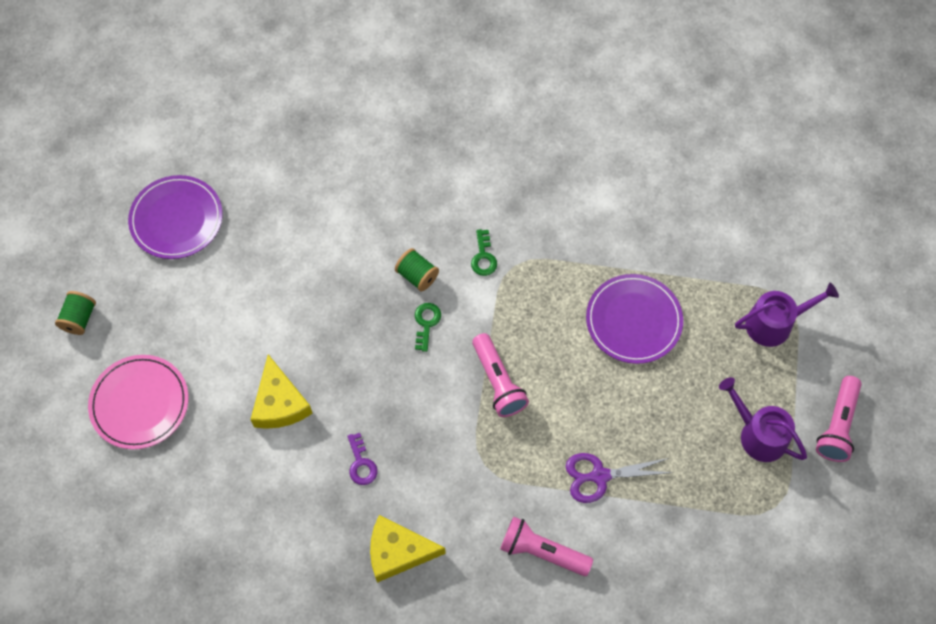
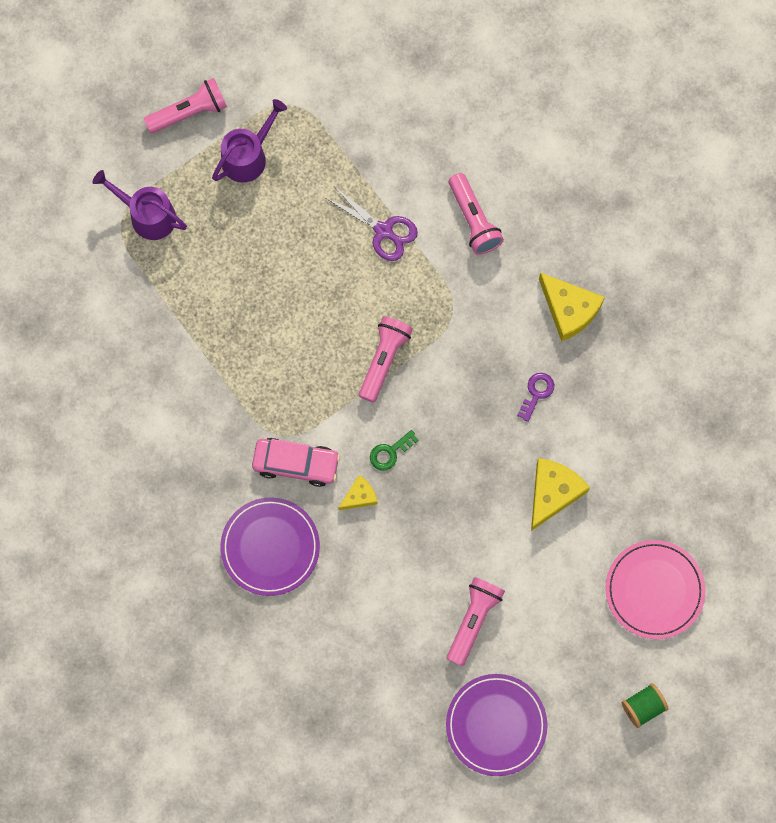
camera: 135 degrees left, 10 degrees up
green spool [395,248,439,292] -> yellow cheese [338,475,378,510]
green key [471,229,497,276] -> pink car [252,438,340,487]
purple plate [586,274,683,364] -> purple plate moved to [220,497,320,596]
purple watering can [719,377,807,462] -> purple watering can turned 135 degrees counterclockwise [212,99,287,183]
none -> pink flashlight [447,577,505,666]

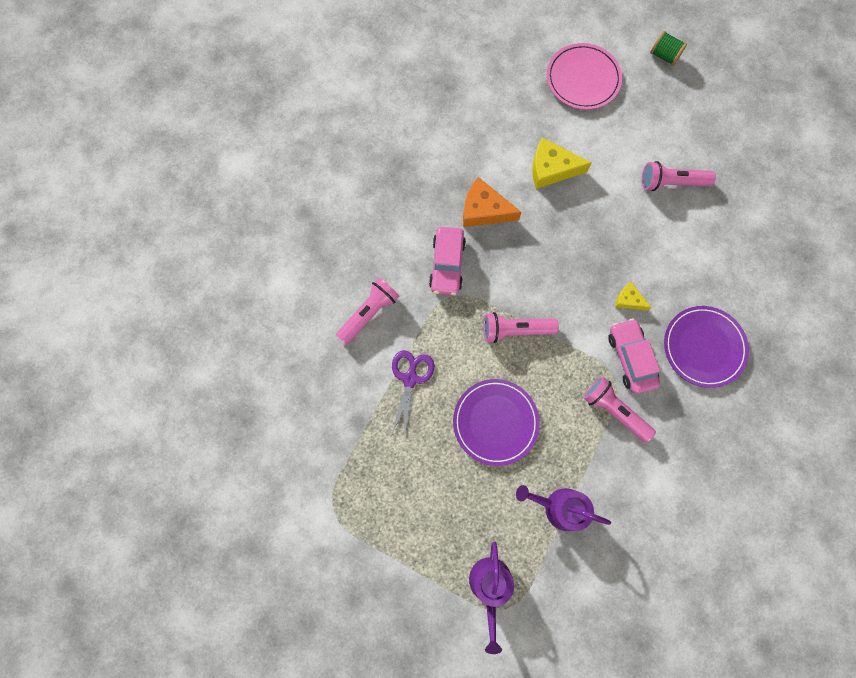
camera: 115 degrees left, 0 degrees up
pink flashlight [144,78,227,133] -> pink flashlight moved to [584,377,656,443]
purple watering can [212,99,287,183] -> purple watering can moved to [516,485,611,531]
green key [370,430,418,470] -> none
purple plate [446,674,548,776] -> purple plate moved to [453,379,540,466]
purple key [517,373,554,422] -> orange cheese [463,177,522,227]
yellow cheese [539,273,605,342] -> none
none -> pink car [429,227,466,295]

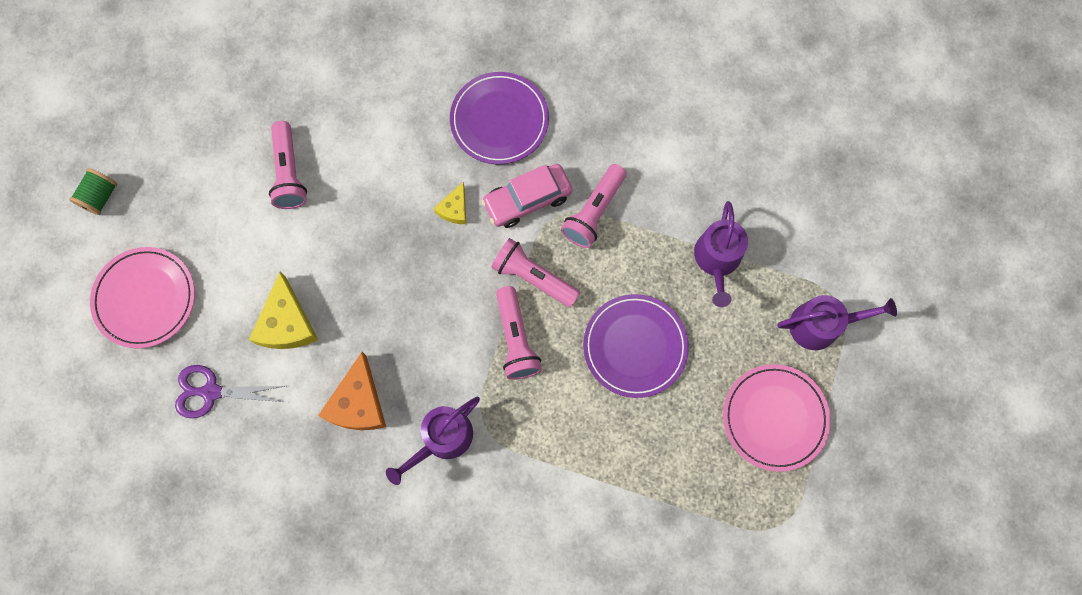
camera: 100 degrees left, 0 degrees up
pink flashlight [336,278,399,345] -> pink flashlight moved to [491,238,580,307]
purple scissors [391,350,434,438] -> purple scissors moved to [175,365,285,418]
pink car [429,227,466,295] -> purple watering can [386,397,480,485]
none -> pink plate [723,364,831,472]

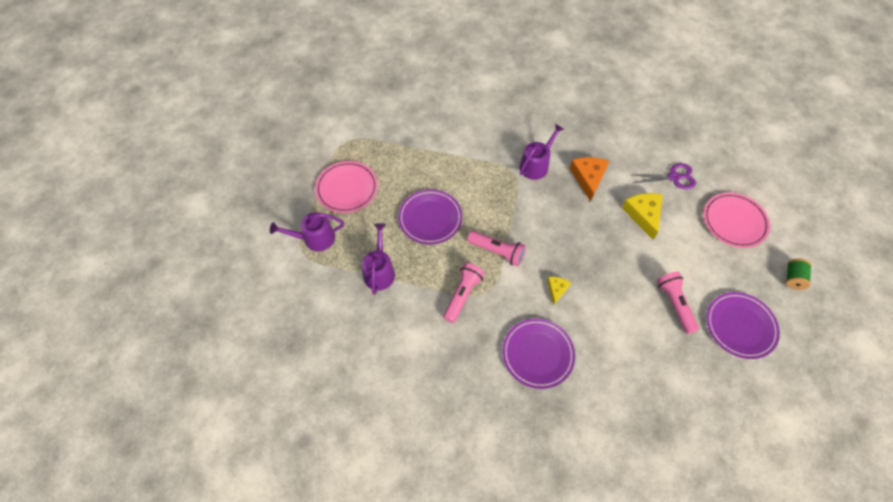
camera: 175 degrees right, 15 degrees down
pink car [482,164,572,228] -> none
pink flashlight [496,286,542,380] -> none
none -> purple plate [706,292,780,359]

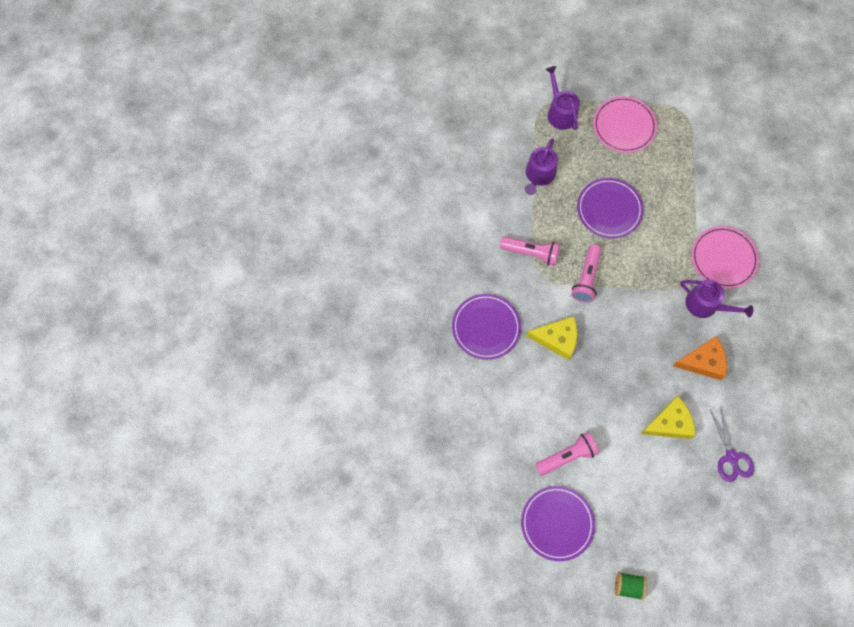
camera: 80 degrees right, 10 degrees up
purple watering can [362,223,395,295] -> purple watering can turned 120 degrees clockwise [525,138,558,195]
yellow cheese [547,277,571,305] -> yellow cheese [526,316,577,360], size x1.78
pink plate [704,193,770,248] -> pink plate moved to [691,226,759,289]

